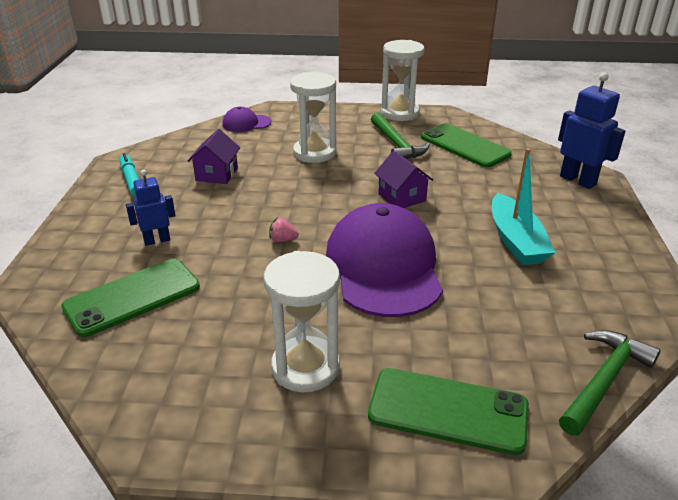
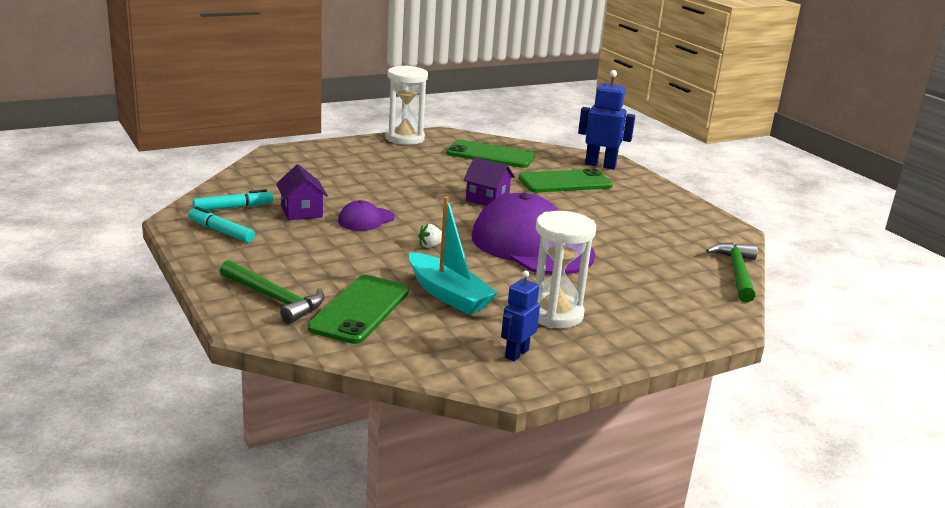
camera: 35 degrees left, 10 degrees down
blue robot [126,170,176,246] -> blue robot moved to [501,270,540,361]
purple cap [222,107,271,132] -> purple cap moved to [338,200,394,231]
pink strawberry [269,217,299,242] -> white strawberry [419,224,442,248]
white hourglass [290,72,336,163] -> none
green phone [368,368,529,455] -> green phone moved to [518,168,613,192]
green hammer [371,112,430,159] -> green hammer moved to [220,260,324,324]
turquoise boat [492,148,556,265] -> turquoise boat moved to [409,197,498,314]
none -> turquoise marker [193,189,273,210]

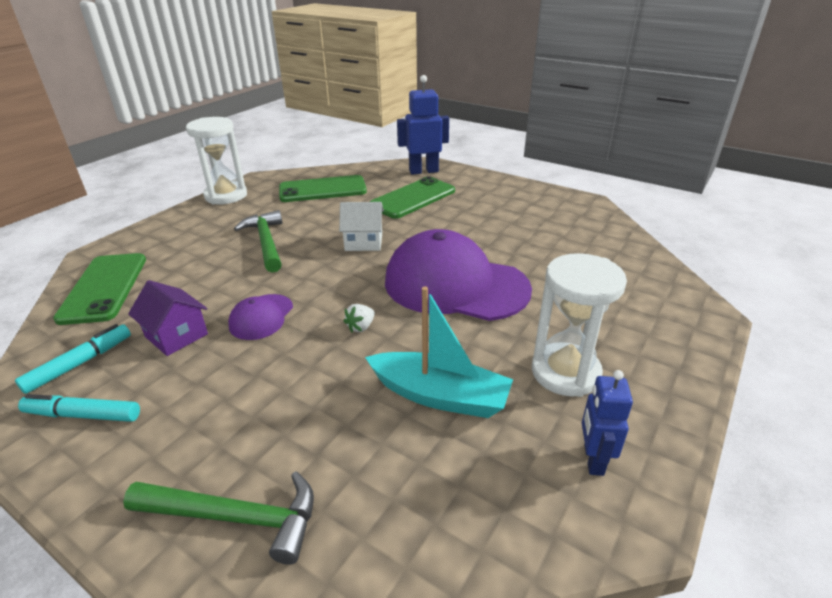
camera: 25 degrees left, 10 degrees up
green phone [308,275,409,344] -> green phone moved to [53,253,146,325]
purple house [463,157,515,206] -> white house [339,202,384,251]
green hammer [706,243,758,303] -> green hammer moved to [234,210,282,273]

